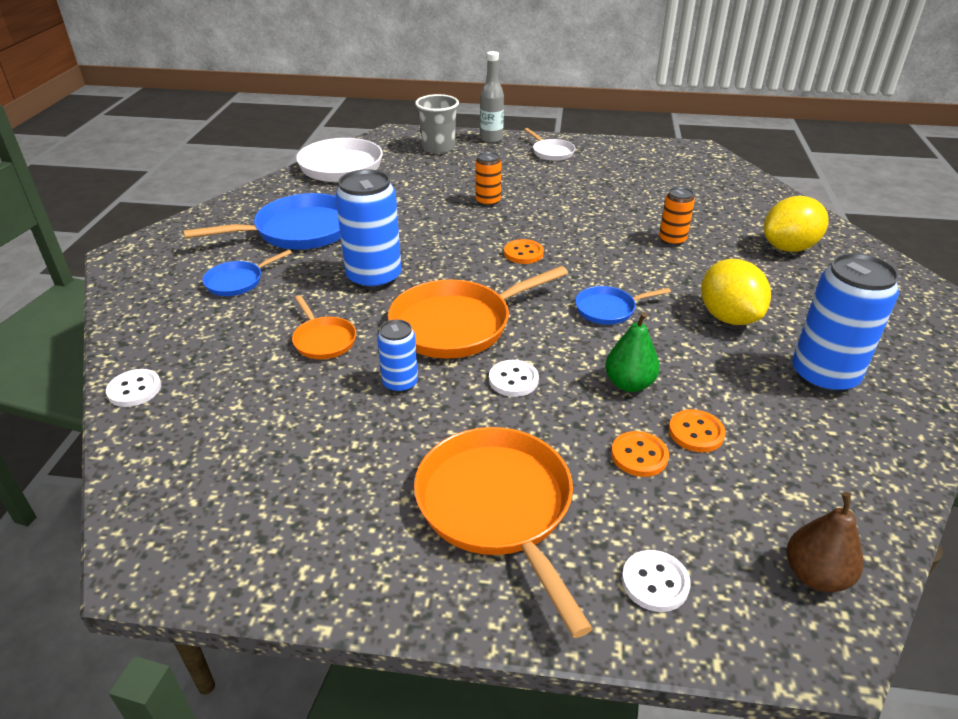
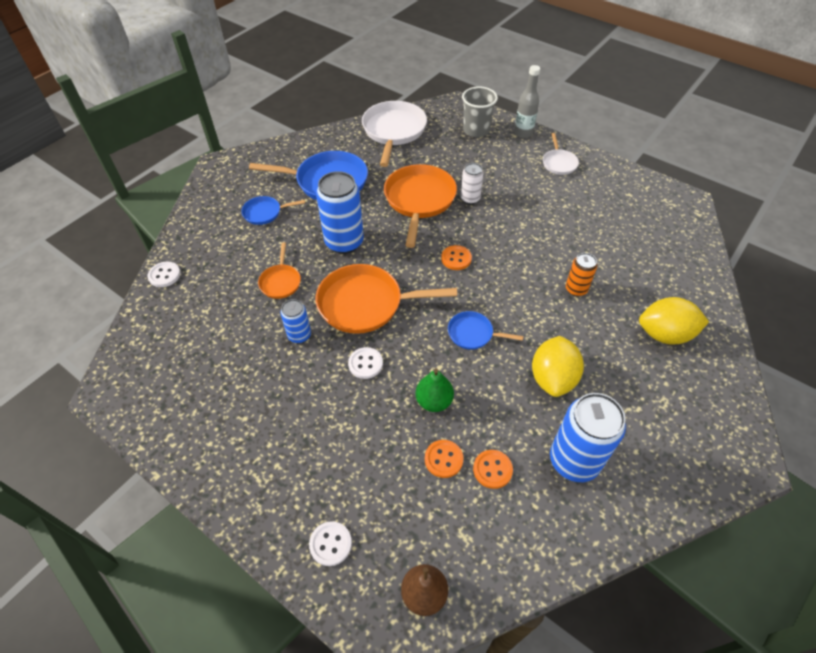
camera: 30 degrees right, 15 degrees up
orange pan [414,427,593,638] -> orange pan moved to [384,164,457,248]
orange can [475,152,502,206] -> white can [461,163,484,204]
orange button [611,431,669,477] -> orange button moved to [473,450,513,489]

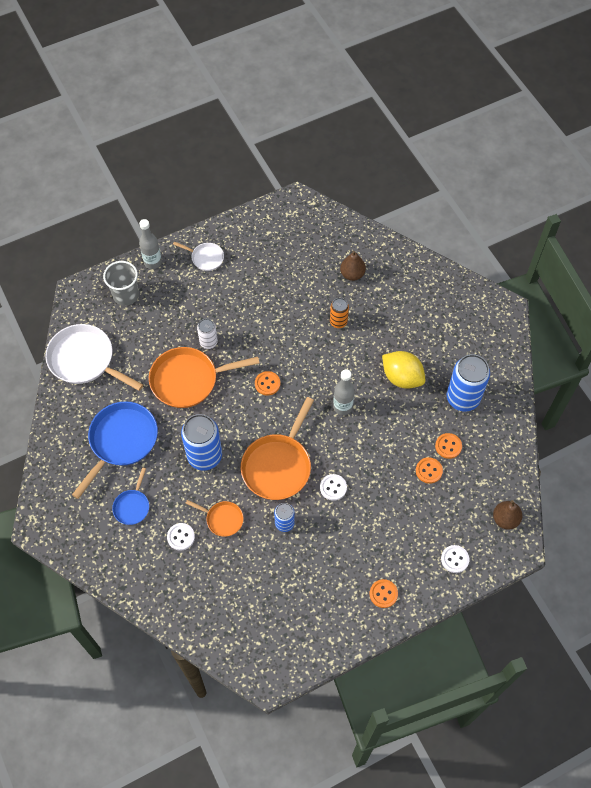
camera: 65 degrees left, 10 degrees up
white button [148,262,181,287] -> white button moved to [167,523,195,551]
orange pan [384,164,457,248] -> orange pan turned 45 degrees counterclockwise [149,347,259,408]
green pear [415,369,454,412] -> none
blue pan [448,311,524,349] -> grey bottle [333,369,355,415]
yellow lemon [639,297,709,345] -> none
none -> brown pear [340,251,366,281]
none -> orange button [370,579,398,608]

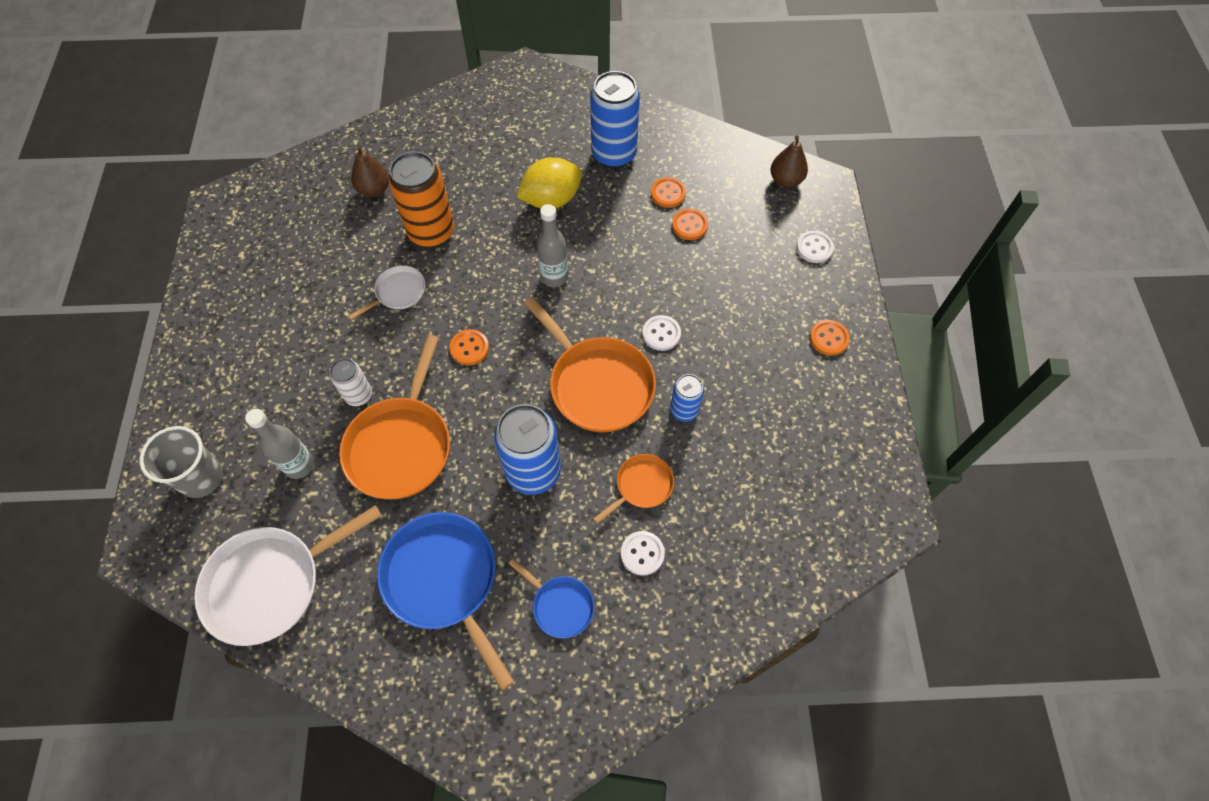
camera: 65 degrees left, 0 degrees up
grey bottle [139,219,162,269] -> grey bottle moved to [245,409,314,479]
white pan [173,241,224,271] -> white pan moved to [348,265,425,320]
orange can [330,298,349,328] -> orange can [388,151,454,248], size x1.86

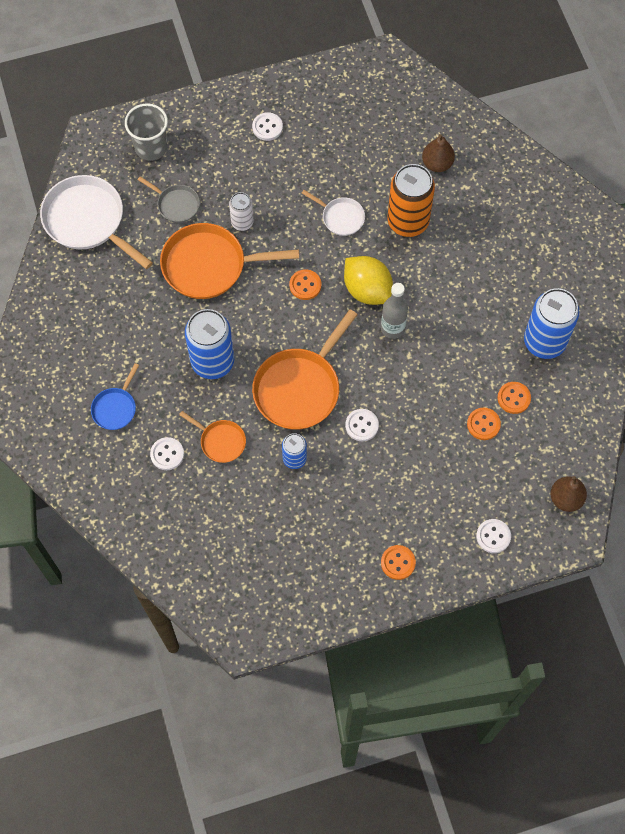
camera: 75 degrees right, 5 degrees up
grey bottle [245,409,314,479] -> grey pan [138,176,200,223]
blue pan [377,512,514,691] -> none
yellow lemon [516,157,582,209] -> yellow lemon moved to [344,256,393,305]
none -> white button [252,112,283,141]

